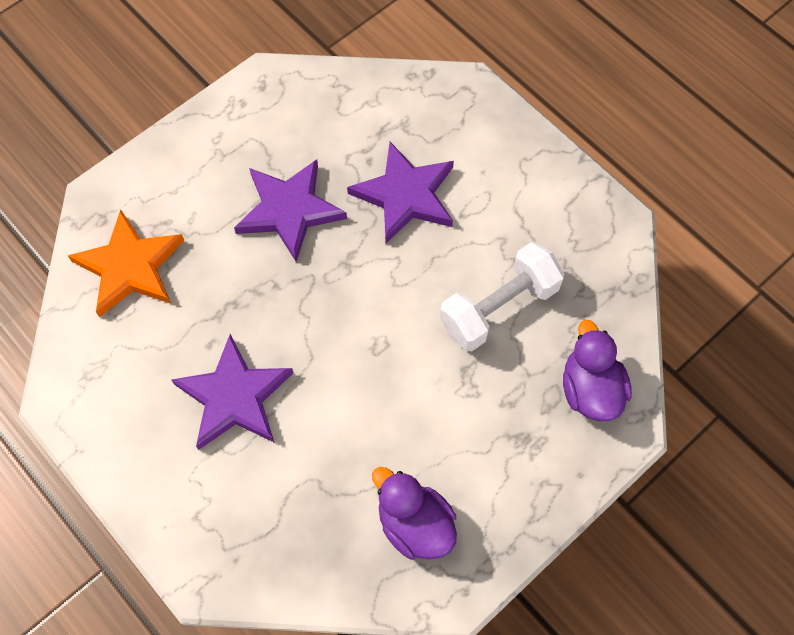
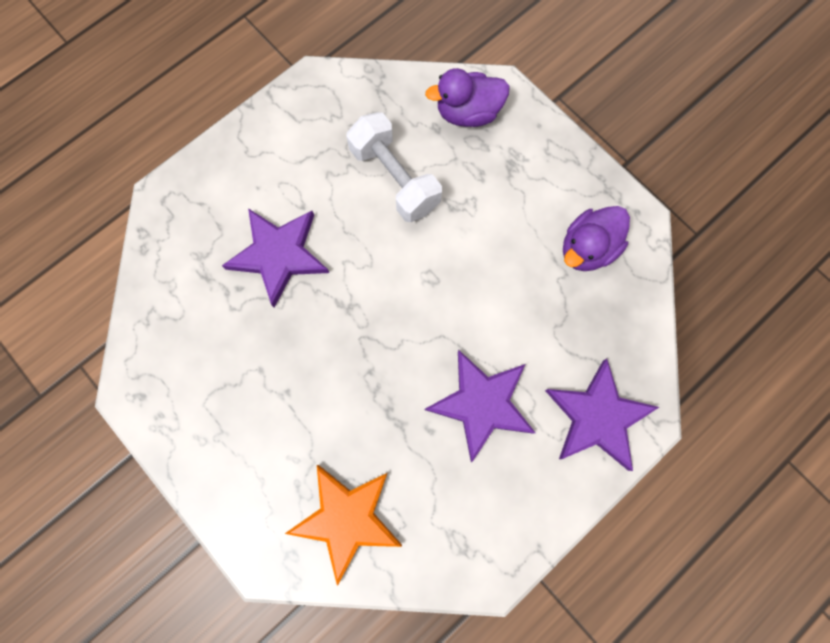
camera: 90 degrees left, 10 degrees up
purple star [234,159,347,262] -> purple star moved to [545,359,659,471]

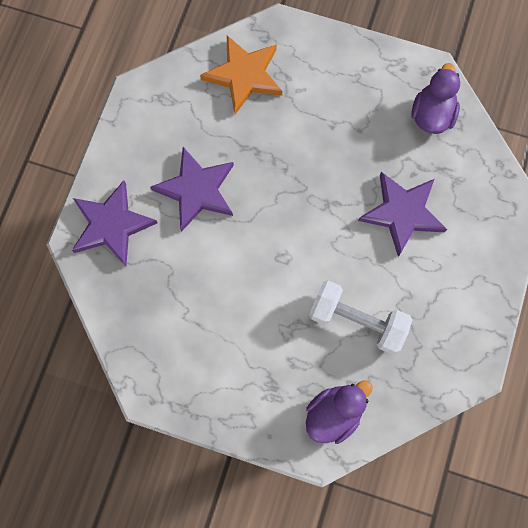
camera: 150 degrees right, 0 degrees up
purple duck [563,206,630,271] -> purple duck moved to [412,63,460,134]

